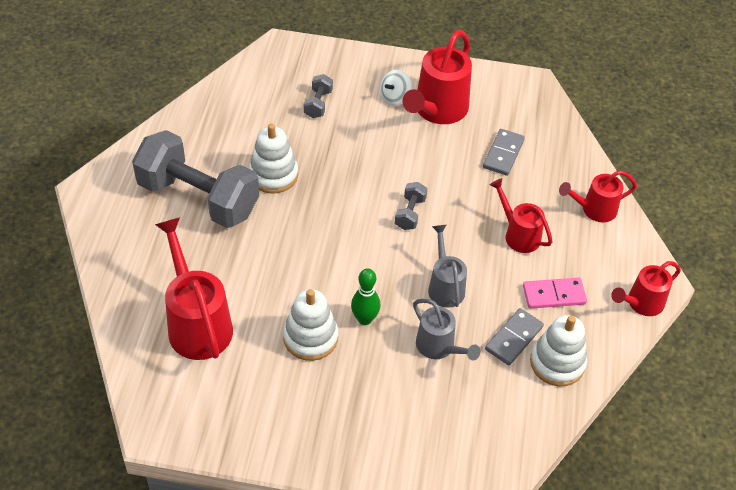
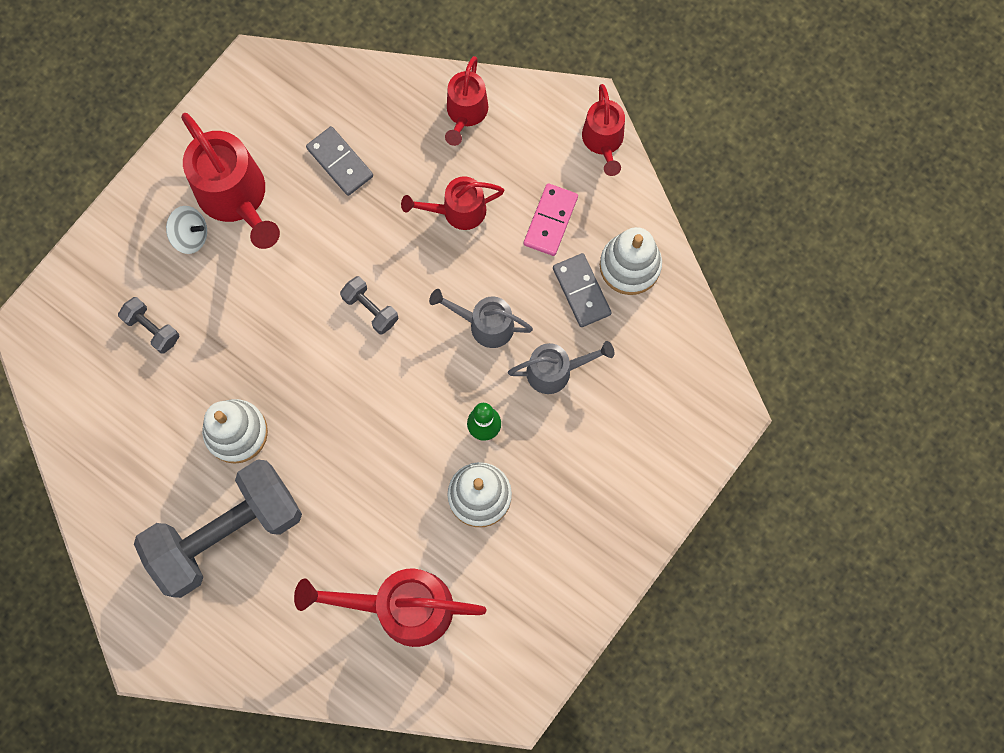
camera: 60 degrees left, 25 degrees up
white spinning top [380,70,412,106] -> white spinning top turned 60 degrees counterclockwise [166,206,207,254]

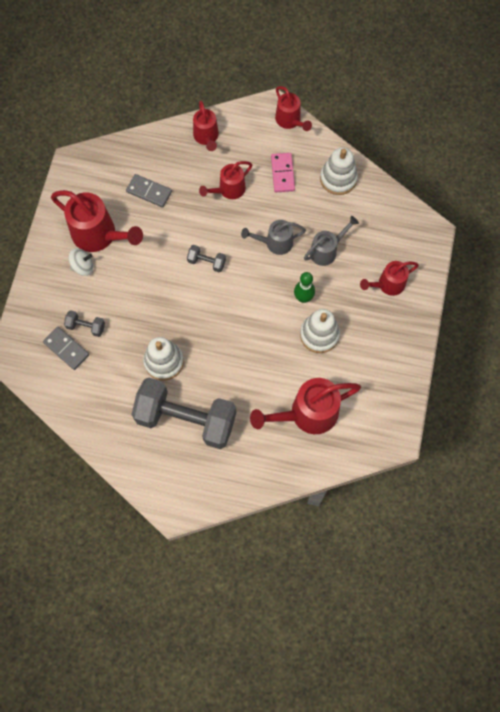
camera: 25 degrees left, 5 degrees down
grey dumbbell [134,459,302,598] -> grey dumbbell turned 75 degrees clockwise [131,378,236,449]
grey domino [553,253,612,327] -> grey domino moved to [43,326,89,370]
none -> red watering can [360,261,419,296]

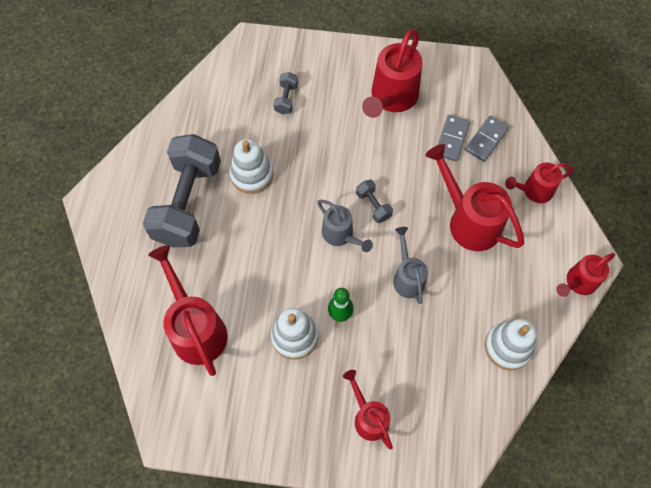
camera: 85 degrees right, 5 degrees down
grey domino [43,326,89,370] -> grey domino moved to [465,116,509,162]
white spinning top [68,248,94,276] -> none
grey dumbbell [187,245,226,273] -> grey dumbbell turned 45 degrees counterclockwise [356,180,393,223]
red watering can [199,161,252,199] -> red watering can [426,144,524,251], size x1.67
pink domino [271,153,295,192] -> none
grey watering can [304,216,359,266] -> grey watering can moved to [317,200,373,252]

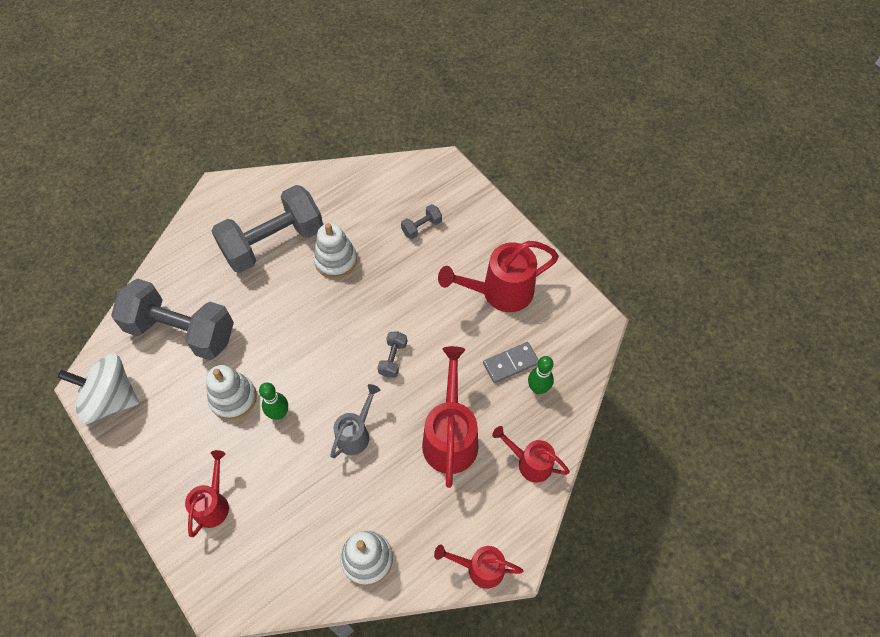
camera: 45 degrees right, 5 degrees down
red watering can [148,245,228,376] -> grey dumbbell [111,278,234,360]
grey watering can [317,200,373,252] -> none
grey domino [465,116,509,162] -> green bowling pin [528,356,554,394]
none -> white spinning top [58,353,139,424]

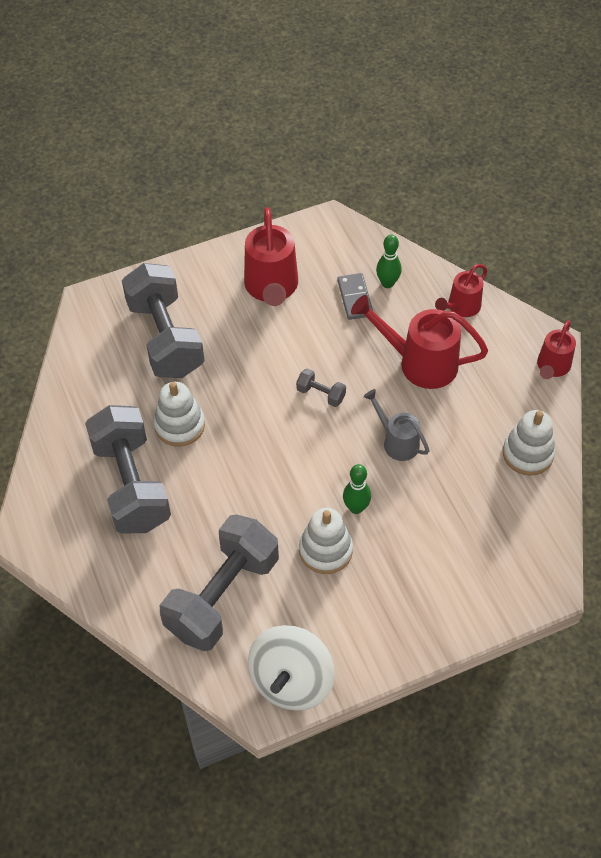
camera: 75 degrees left, 5 degrees down
red watering can [185,450,229,537] -> none
grey dumbbell [401,204,442,239] -> grey dumbbell [122,263,205,378], size x2.48

